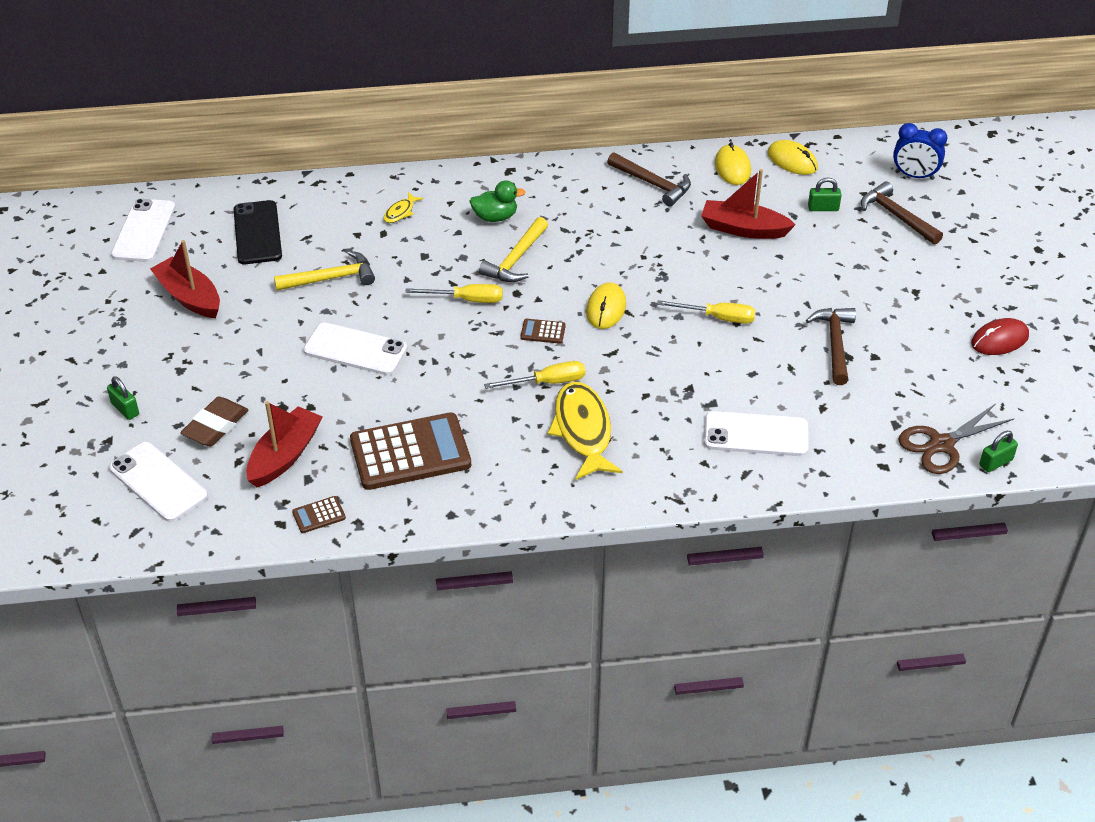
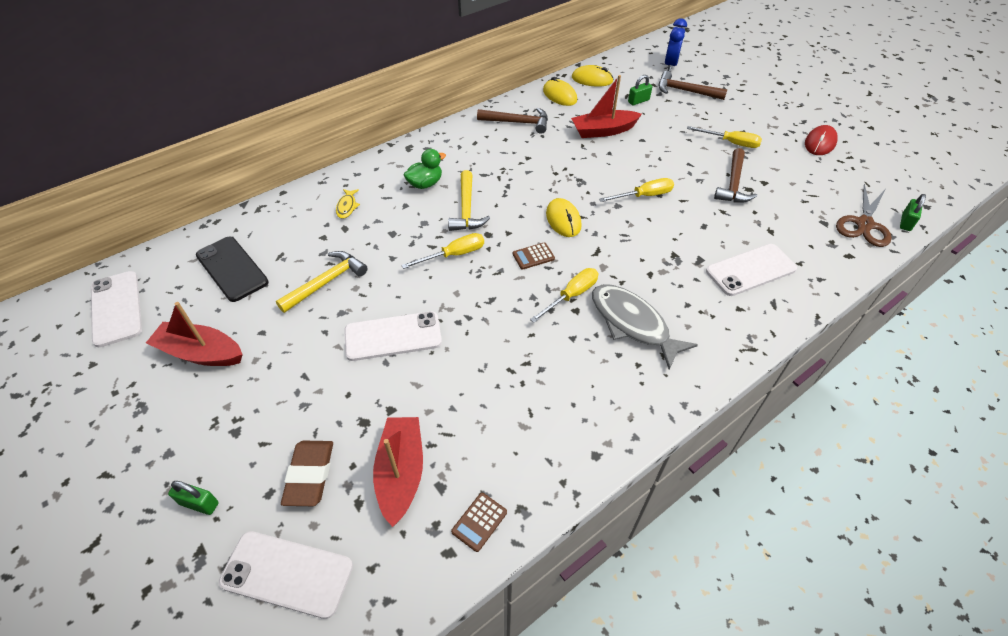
camera: 30 degrees left, 5 degrees up
brown calculator [350,412,471,490] -> none
yellow fish [548,382,623,480] -> grey fish [592,284,698,370]
brown hammer [806,308,856,385] -> brown hammer turned 135 degrees counterclockwise [714,148,757,203]
blue clock [893,123,947,180] -> blue clock turned 60 degrees counterclockwise [665,18,687,71]
none -> yellow screwdriver [687,126,762,148]

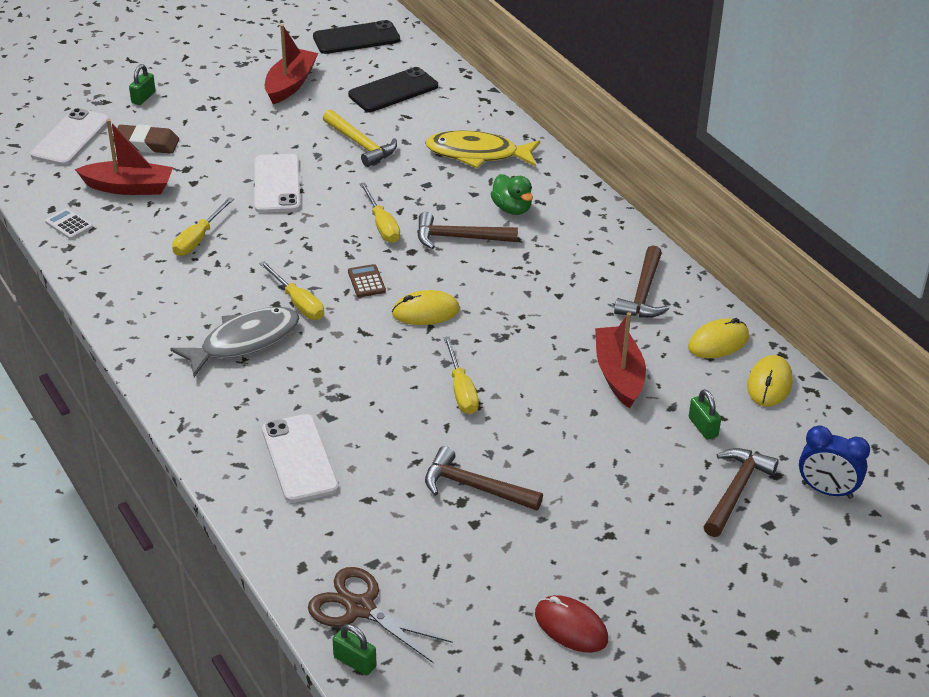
camera: 95 degrees right, 10 degrees down
white phone [91,271,142,347] -> black phone [313,20,400,54]
yellow fish [336,189,360,219] -> yellow fish [425,130,540,168], size x2.19
yellow hammer [448,170,490,231] -> brown hammer [417,212,518,249]
brown calculator [451,493,507,552] -> white calculator [45,208,93,239]
yellow screwdriver [687,126,762,148] -> yellow screwdriver moved to [172,197,234,256]

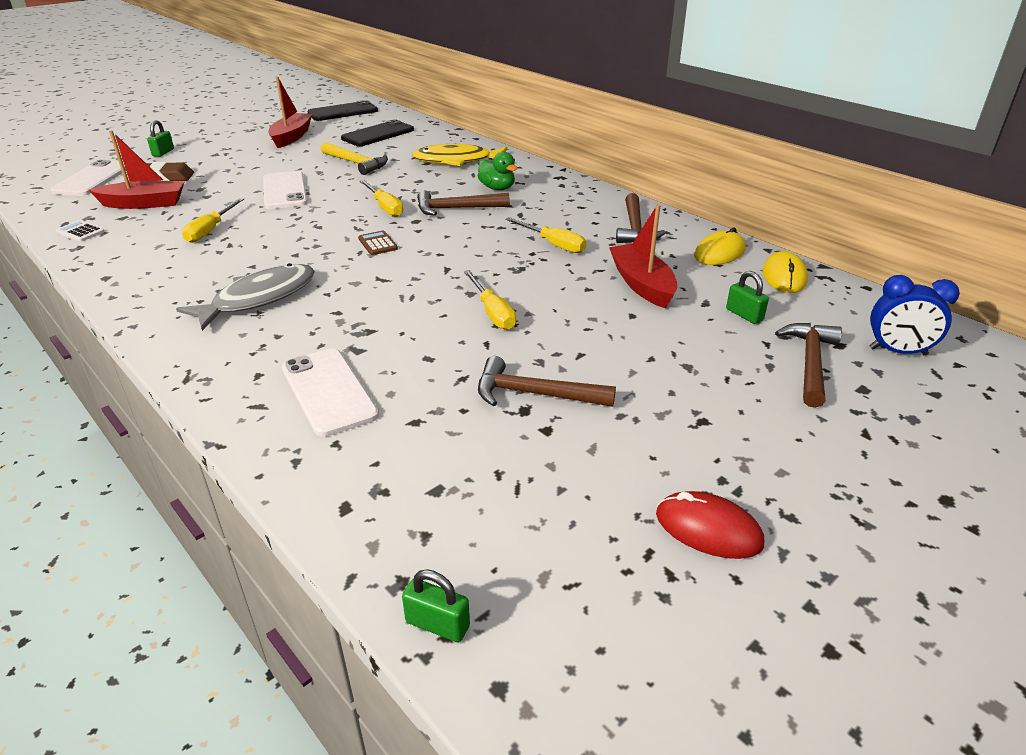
camera: 10 degrees left, 5 degrees down
yellow screwdriver [259,261,324,320] -> yellow screwdriver moved to [505,217,586,253]
brown scissors [308,567,452,663] -> none
yellow mouse [392,290,460,325] -> none

